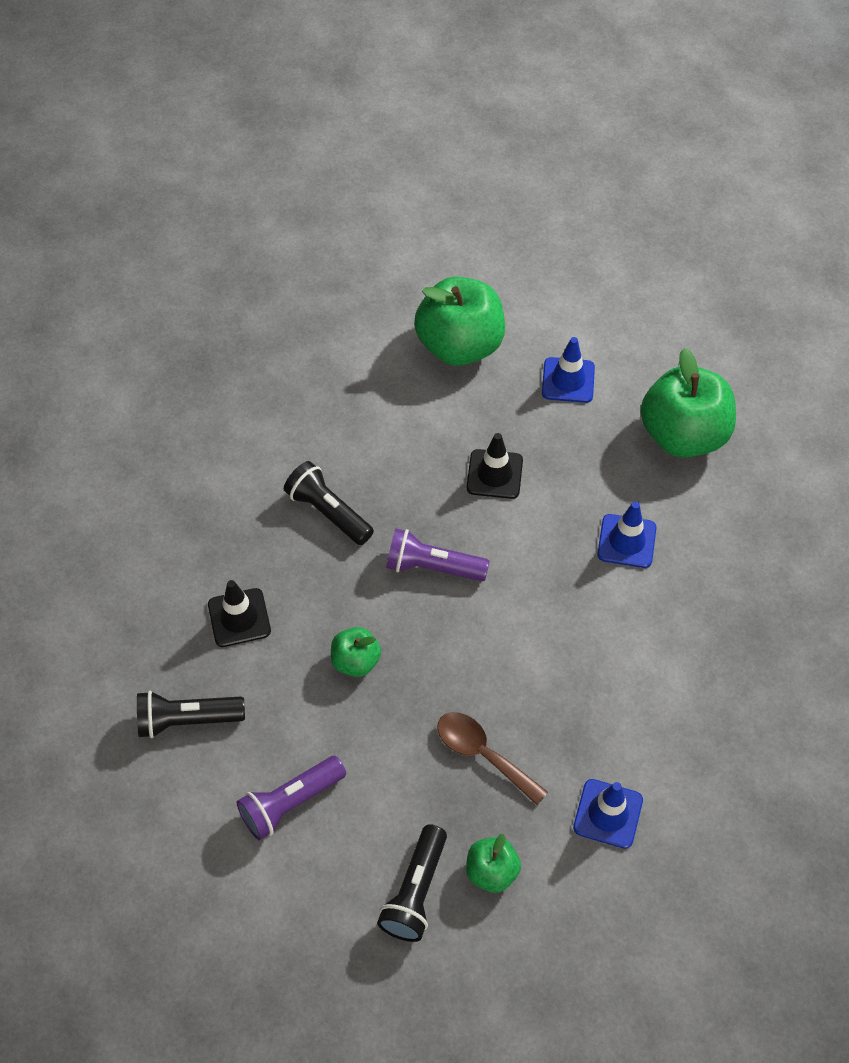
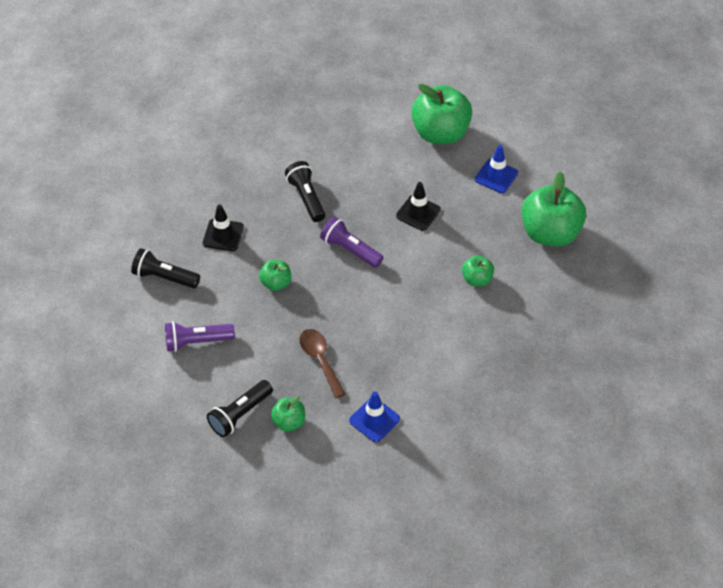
camera: 25 degrees right, 5 degrees down
blue traffic cone [597,502,656,568] -> green apple [462,255,494,286]

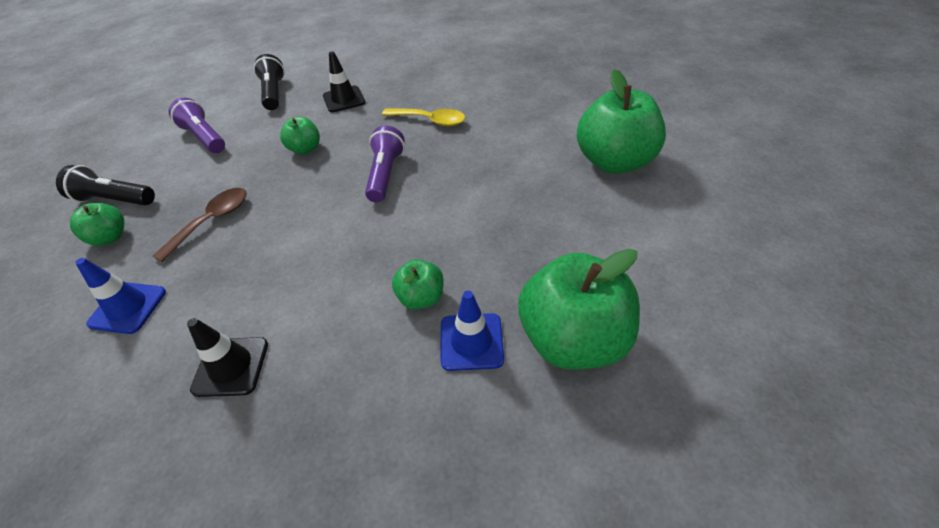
camera: 60 degrees right, 5 degrees down
black flashlight [285,161,325,222] -> yellow spoon [382,108,465,126]
black traffic cone [396,182,441,231] -> black traffic cone moved to [187,318,268,397]
blue traffic cone [475,145,518,193] -> blue traffic cone moved to [441,291,504,371]

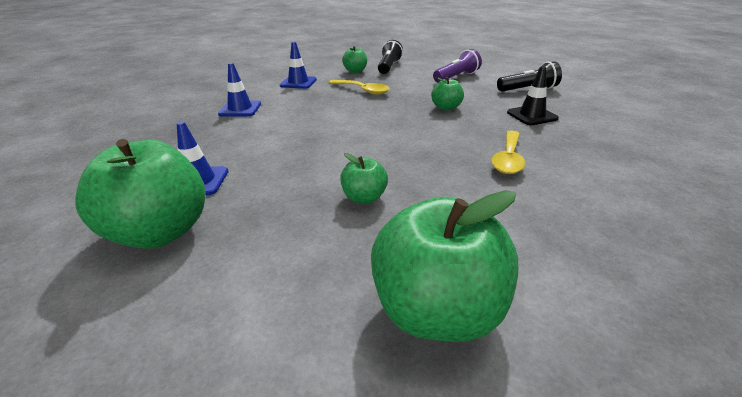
camera: 90 degrees right, 15 degrees down
brown spoon [153,188,247,262] -> yellow spoon [329,80,390,94]
black traffic cone [187,318,268,397] -> blue traffic cone [218,63,261,117]
purple flashlight [365,126,405,203] -> none
green apple [392,259,444,310] -> green apple moved to [340,153,388,204]

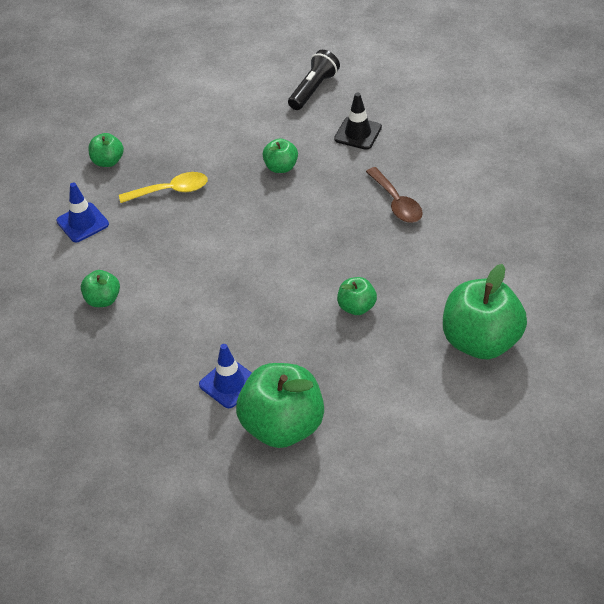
camera: 45 degrees left, 15 degrees up
blue traffic cone [218,63,261,117] -> green apple [81,270,120,307]
black flashlight [378,40,403,74] -> none
purple flashlight [433,49,482,82] -> none
yellow spoon [491,131,525,174] -> brown spoon [366,167,423,223]

